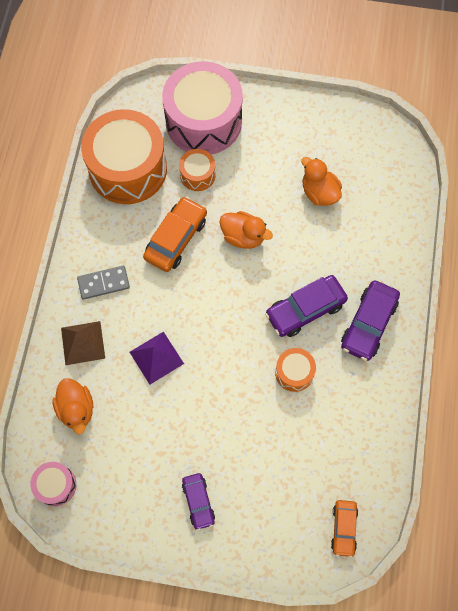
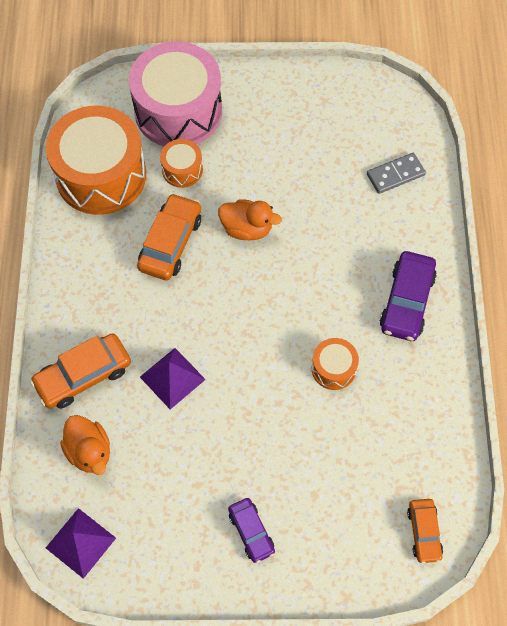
camera: 10 degrees left, 5 degrees down
pink drum [30,462,76,506] -> purple pyramid [46,508,116,579]
brown pyramid [61,321,105,365] -> orange car [30,333,131,408]
grey domino [77,266,130,300] -> grey domino moved to [367,153,426,194]
purple car [265,275,348,337] -> none
orange duck [302,157,342,206] -> none

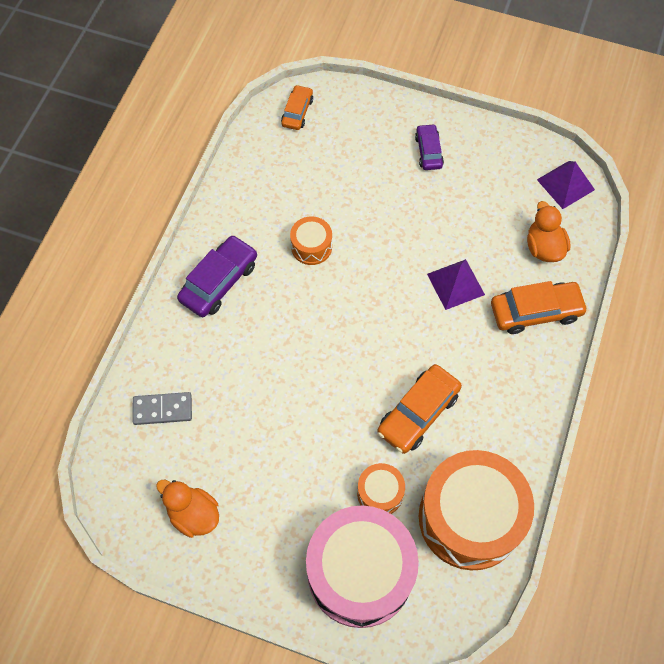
camera: 160 degrees left, 0 degrees up
orange duck [218,199,282,240] -> orange duck moved to [156,480,219,538]

